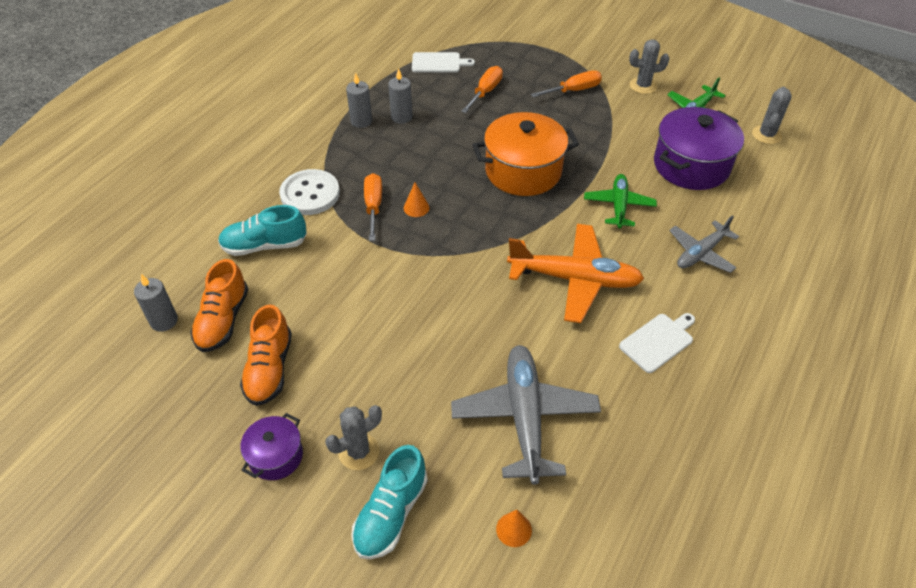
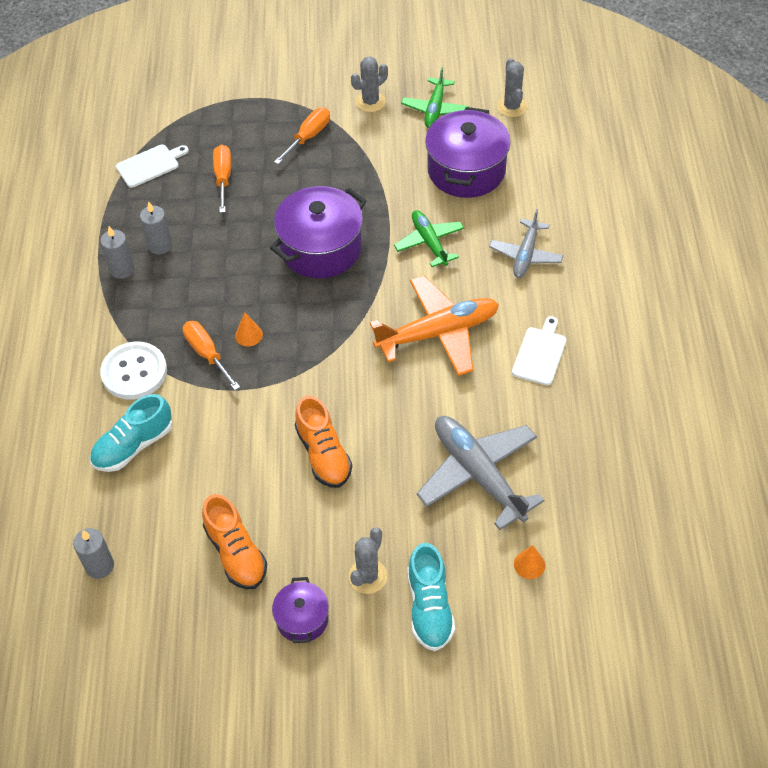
camera: 30 degrees left, 5 degrees up
orange shoe [190,259,248,352] -> orange shoe moved to [295,396,352,488]
orange pot [472,112,579,196] -> purple pot [270,186,367,279]

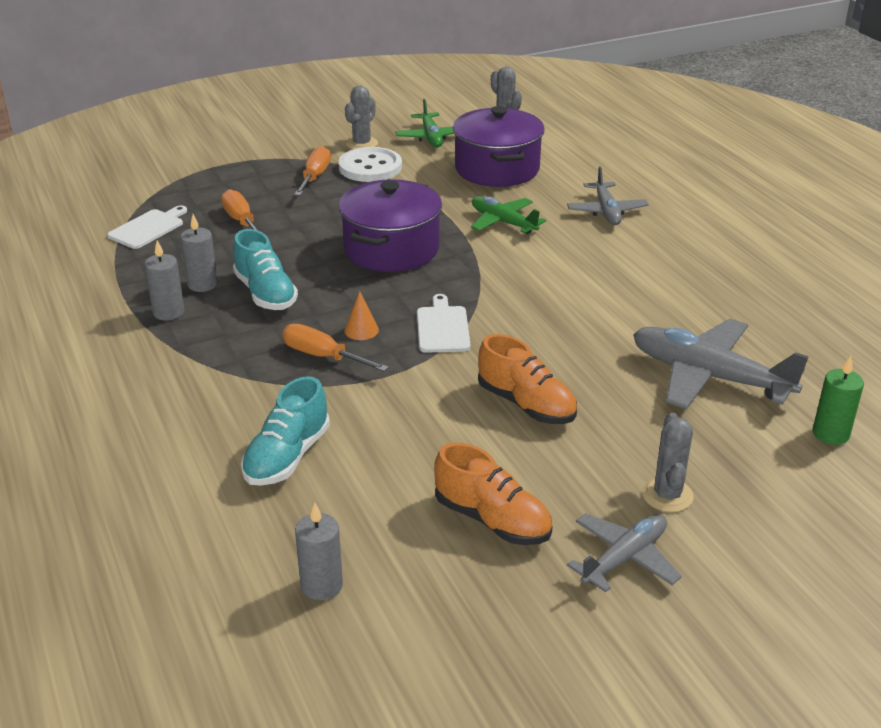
camera: 25 degrees left, 20 degrees down
white button [100,341,167,400] -> white button moved to [339,147,402,182]
purple pot [272,577,329,643] -> grey plane [567,513,682,593]
orange plane [370,276,499,376] -> none
turquoise shoe [408,543,455,651] -> turquoise shoe moved to [233,229,298,310]
white cutting board [512,316,567,385] -> white cutting board moved to [417,294,471,353]
orange cone [514,545,545,579] -> green candle [813,356,864,445]

